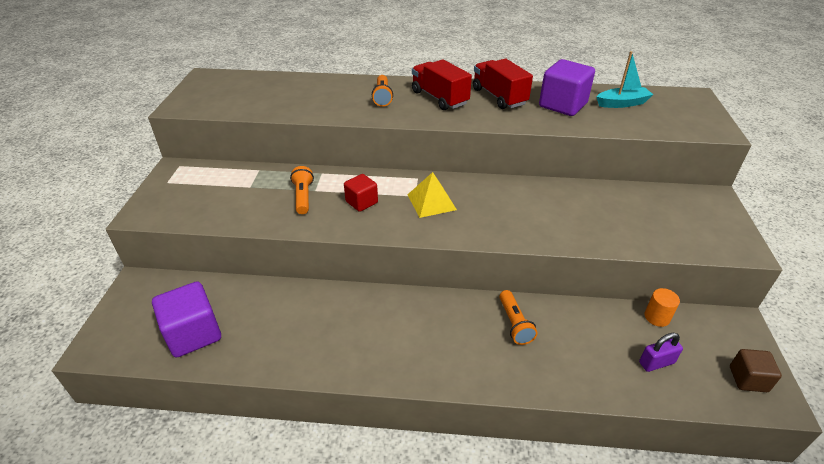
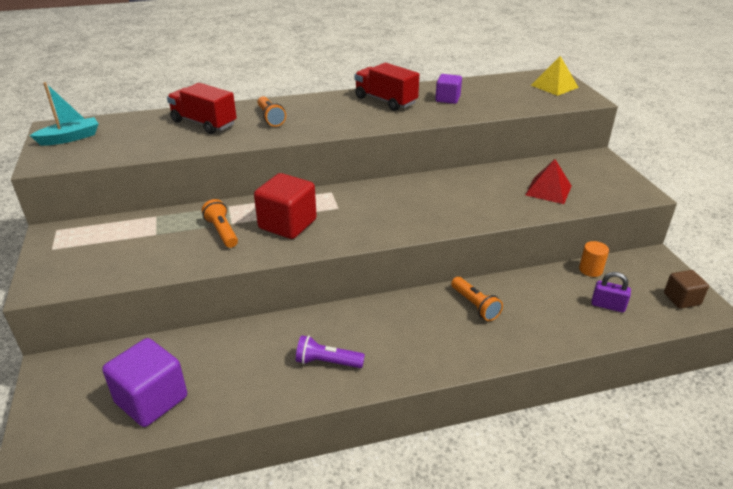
camera: 20 degrees left, 5 degrees down
red cube [344,174,378,212] -> red cube [254,173,317,239], size x1.69
yellow pyramid [407,172,457,218] -> yellow pyramid moved to [531,56,579,96]
red truck [412,59,472,110] -> red truck moved to [167,83,237,134]
purple cube [539,59,595,116] -> purple cube [435,74,462,104], size x0.59
turquoise boat [596,51,653,108] -> turquoise boat moved to [30,82,99,145]
purple padlock [639,333,683,372] -> purple padlock turned 60 degrees clockwise [591,272,631,312]
none -> purple flashlight [296,335,365,368]
none -> red pyramid [525,159,572,204]

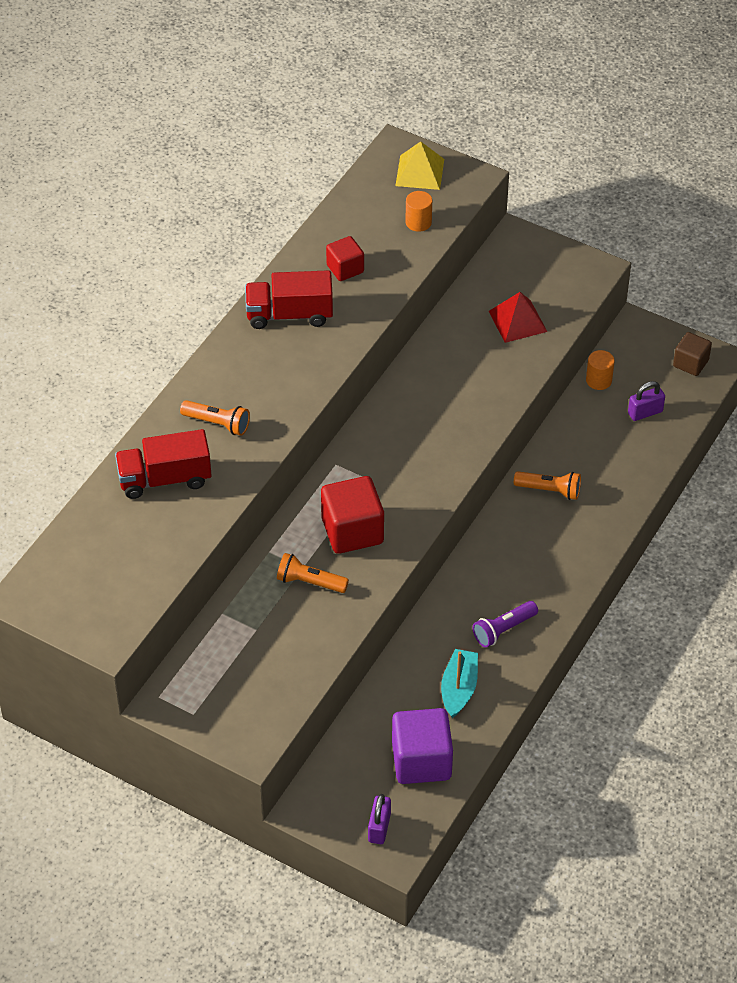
camera: 45 degrees left, 15 degrees up
turquoise boat [30,82,99,145] -> turquoise boat moved to [441,649,478,718]
purple cube [435,74,462,104] -> red cube [326,236,364,281]
none -> purple padlock [368,794,391,844]
none -> orange cylinder [405,191,432,232]

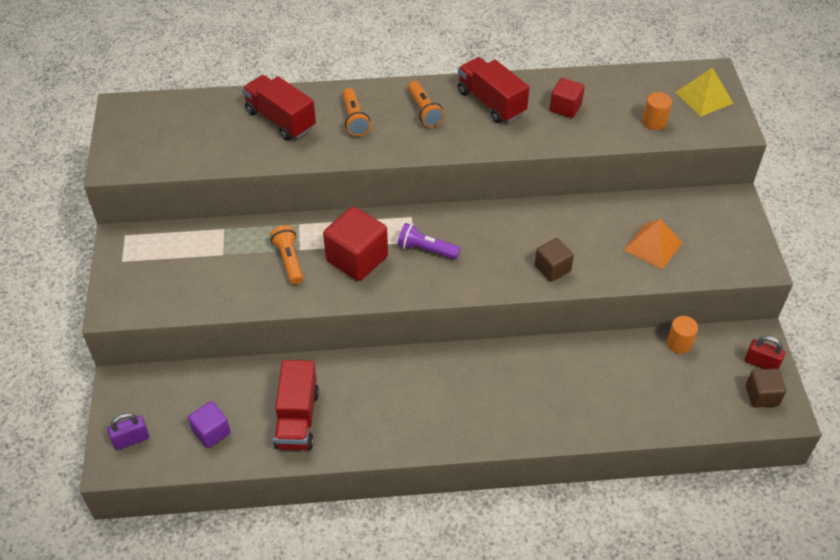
camera: 55 degrees right, 0 degrees up
purple cube [392,708,453,784] -> purple cube [188,401,231,448], size x0.59
turquoise boat [441,649,478,718] -> red truck [273,360,319,450]
purple flashlight [473,601,538,648] -> purple flashlight moved to [398,223,460,259]
red pyramid [489,292,547,343] -> orange pyramid [624,219,683,270]
orange flashlight [514,471,581,500] -> orange flashlight moved to [408,81,445,127]
purple padlock [628,381,665,421] -> none
none -> brown cube [535,238,574,282]
none -> red padlock [745,336,785,369]

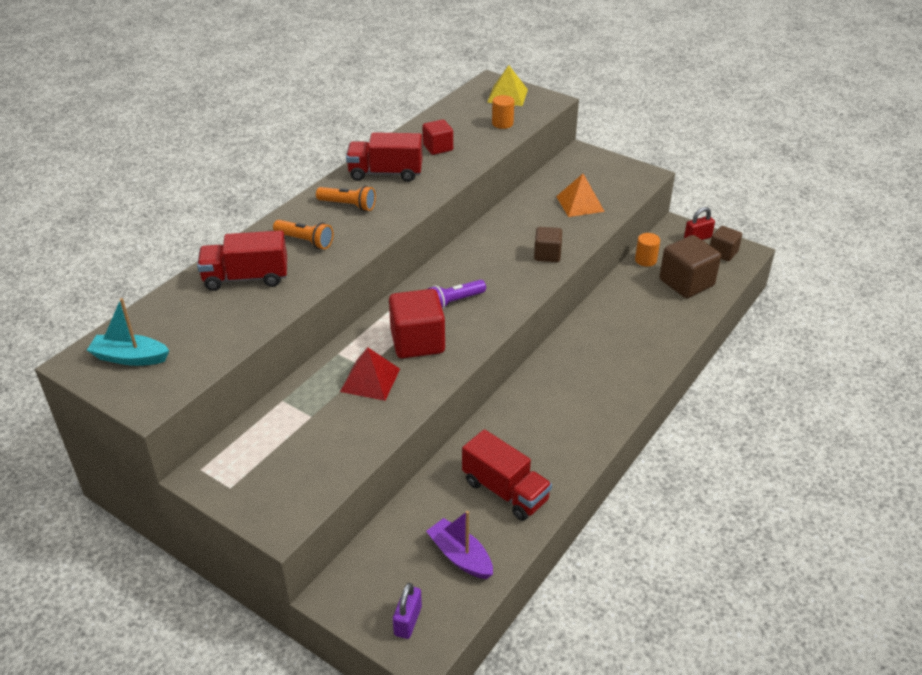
camera: 50 degrees left, 10 degrees down
purple cube [188,401,231,448] -> purple boat [426,511,493,579]
orange flashlight [270,225,303,285] -> red pyramid [340,347,400,401]
none -> turquoise boat [87,298,170,366]
none -> brown cube [659,235,721,298]

